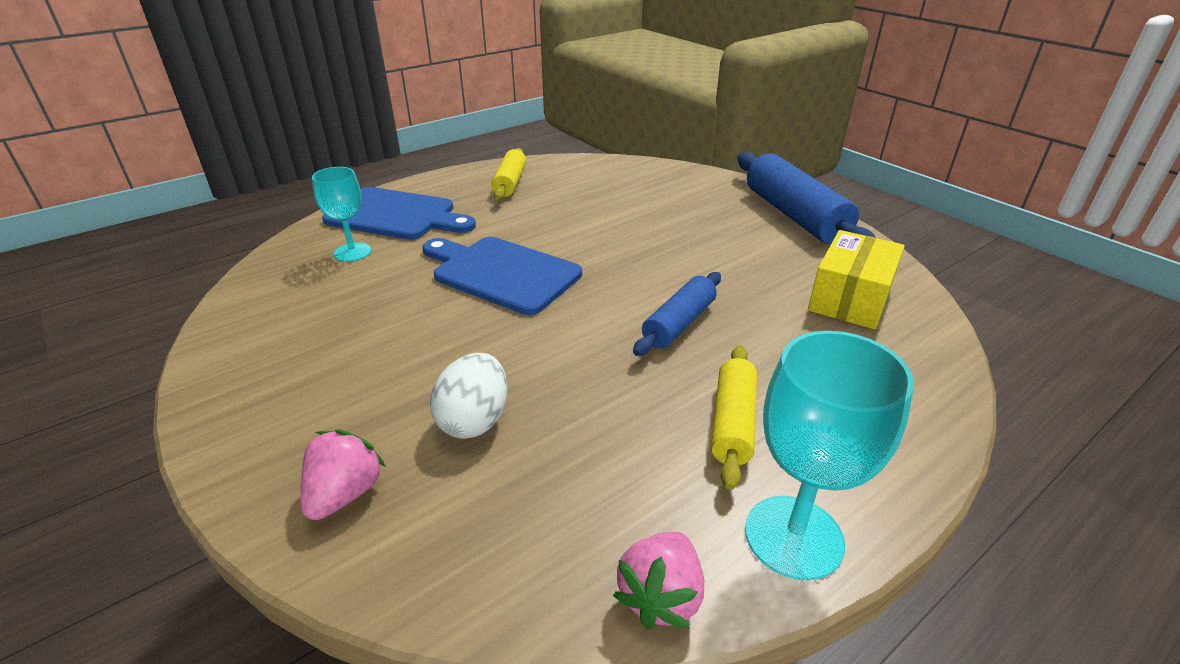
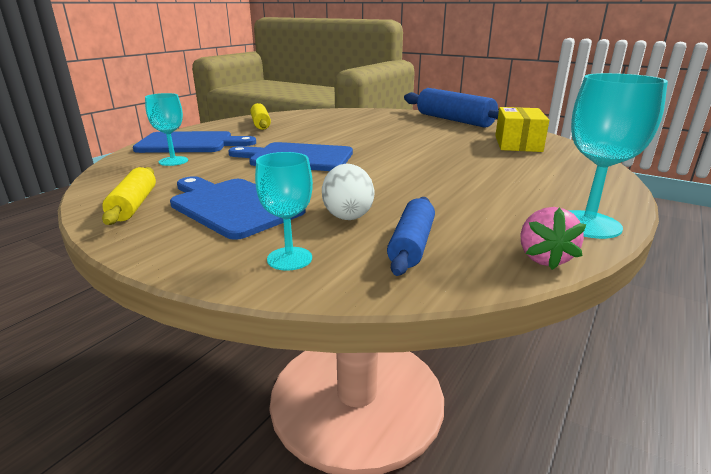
camera: 20 degrees left, 10 degrees down
pink strawberry [300,429,386,520] -> turquoise goblet [255,152,313,271]
blue rolling pin [633,272,721,356] -> blue rolling pin moved to [387,197,435,276]
yellow rolling pin [711,345,757,490] -> yellow rolling pin moved to [102,167,156,225]
none -> blue cutting board [170,176,306,240]

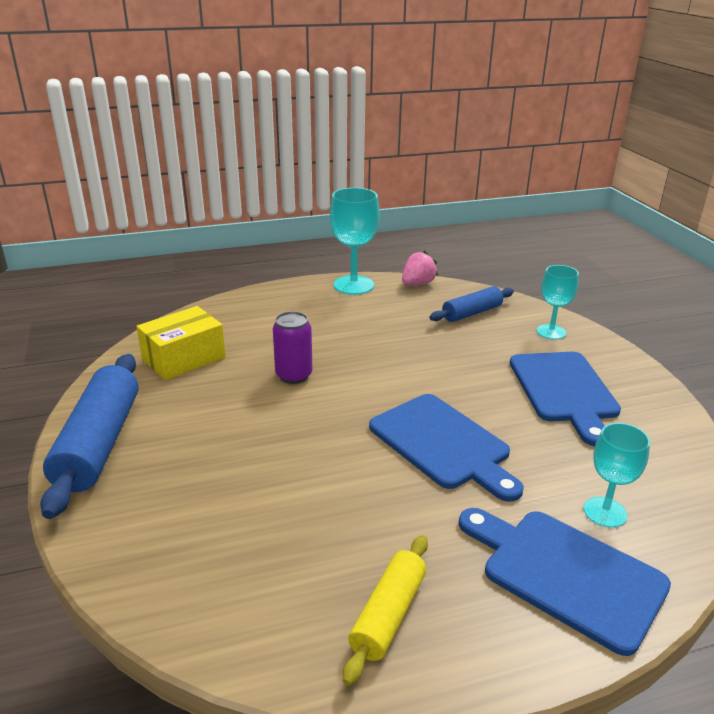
camera: 140 degrees left, 5 degrees up
yellow rolling pin [102,167,156,225] -> none
white egg [322,164,375,220] -> none
none -> purple can [273,311,313,384]

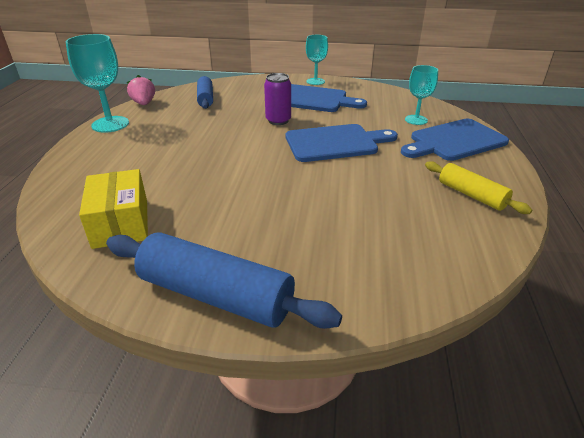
camera: 65 degrees left, 5 degrees up
purple can [273,311,313,384] -> purple can moved to [264,73,291,125]
turquoise goblet [537,265,579,340] -> turquoise goblet moved to [306,35,328,85]

